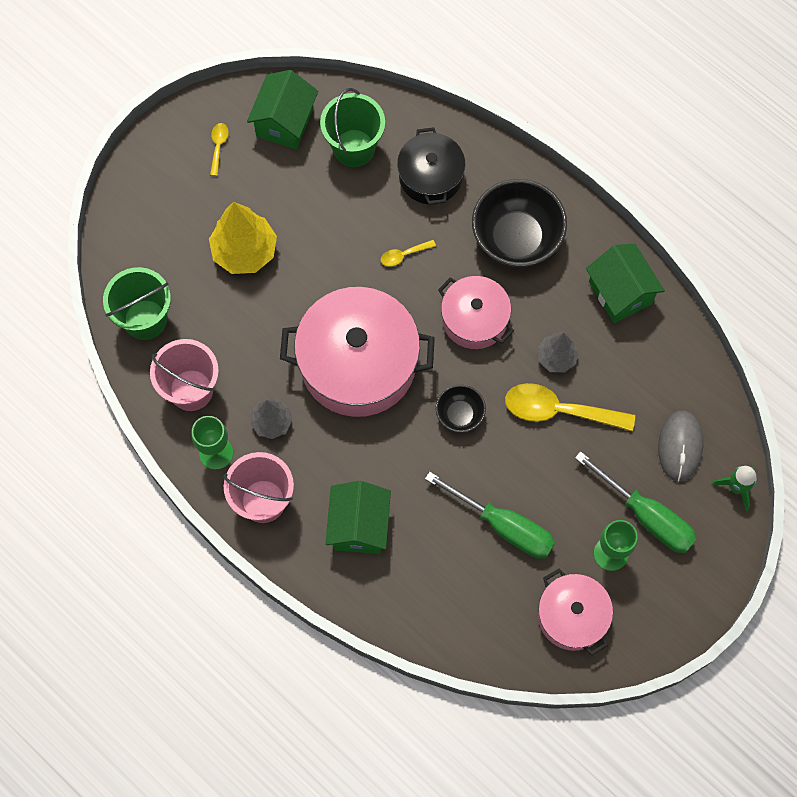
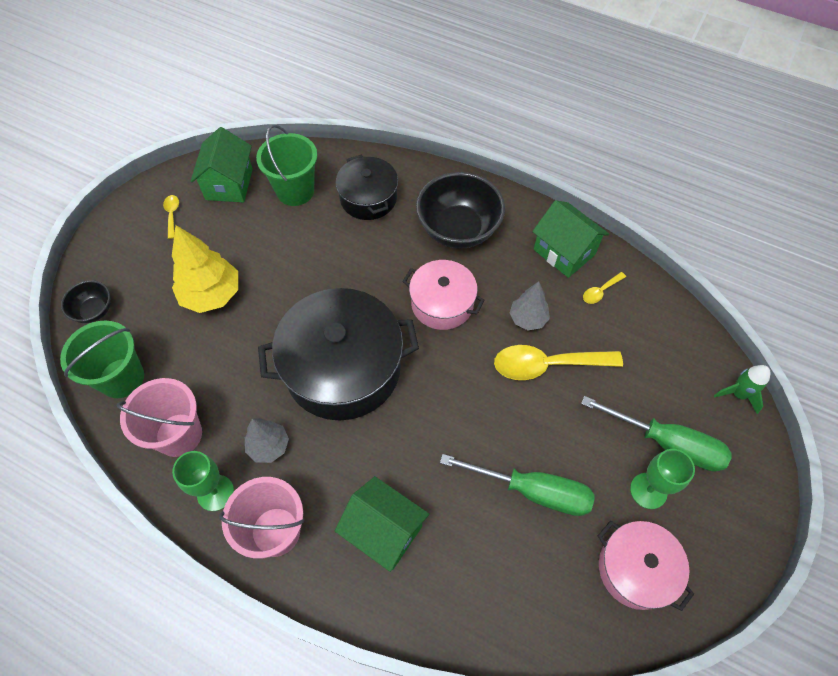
camera: 15 degrees left, 10 degrees down
pink pot [280,287,435,417] -> black pot [258,288,419,421]
green house [325,481,391,554] -> green house turned 45 degrees counterclockwise [335,476,429,572]
yellow spoon [381,240,436,267] -> yellow spoon moved to [583,272,626,304]
black bowl [436,385,486,433] -> black bowl moved to [61,280,111,323]
grey mouse [658,410,703,482] -> none

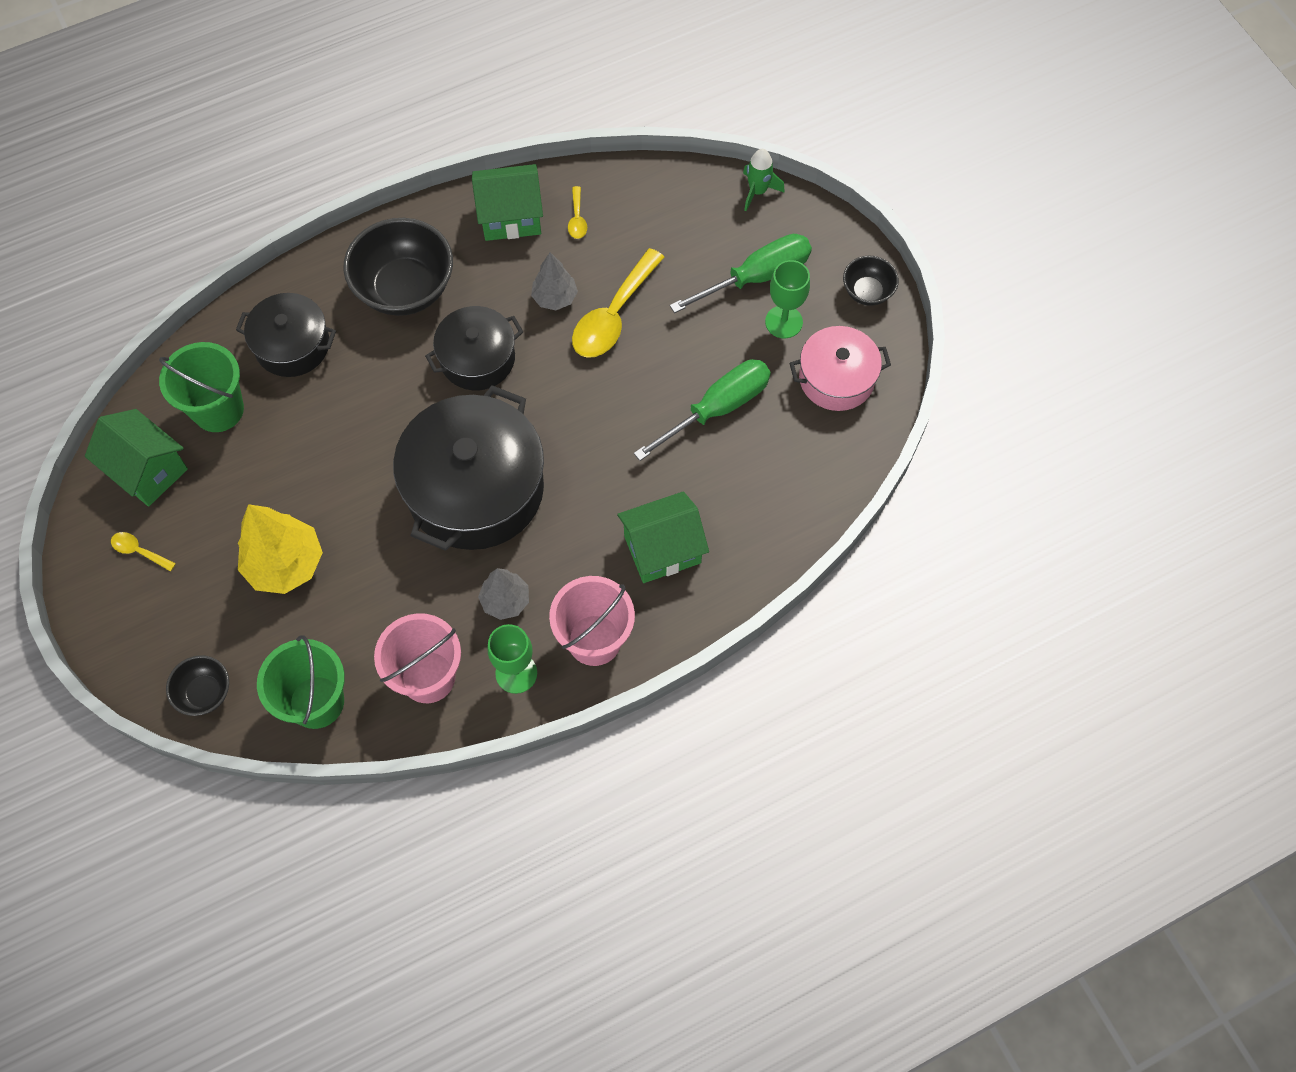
camera: 55 degrees left, 5 degrees up
pink pot [402,260,485,330] -> black pot [425,306,523,390]
none -> black bowl [843,256,899,306]

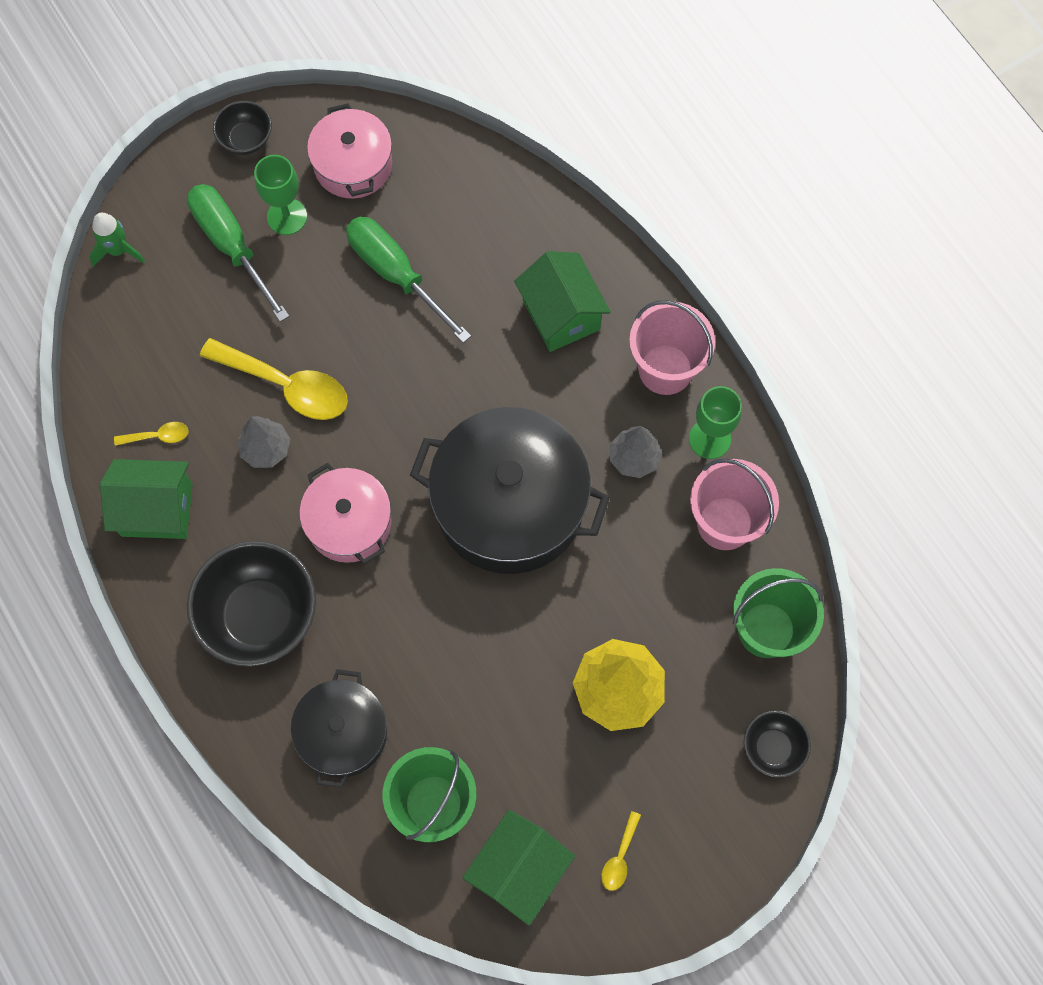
camera: 95 degrees left, 5 degrees up
black pot [425,306,523,390] -> pink pot [299,463,392,564]
green house [472,164,543,241] -> green house turned 75 degrees counterclockwise [100,459,193,539]

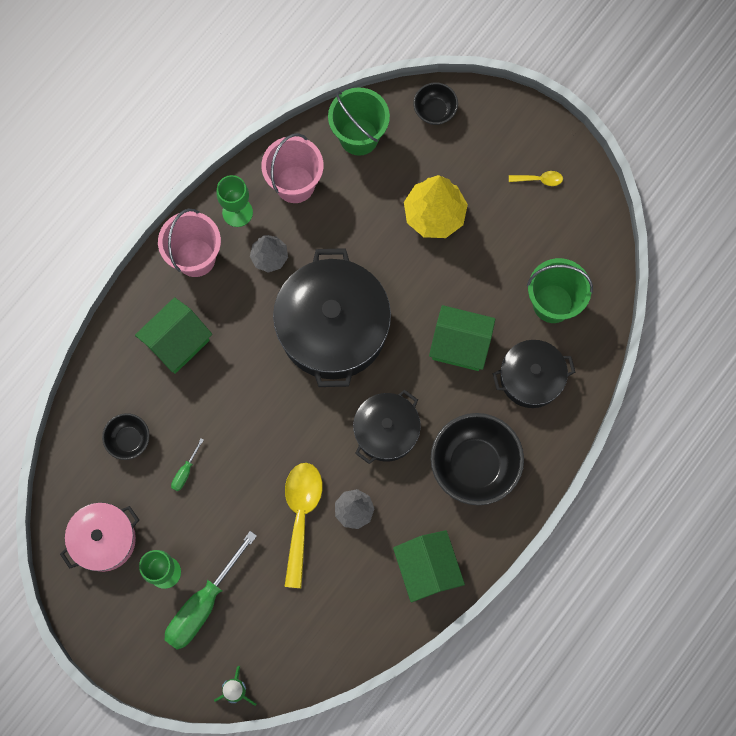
camera: 110 degrees left, 5 degrees up
yellow spoon [114,422,189,446] -> none
black bowl [213,101,272,155] -> black bowl moved to [102,413,150,460]
pink pot [299,463,392,564] -> black pot [353,389,421,464]
green screwdriver [346,217,471,343] -> green screwdriver [171,438,204,491], size x0.44
green house [462,810,575,926] -> green house moved to [429,305,495,371]

